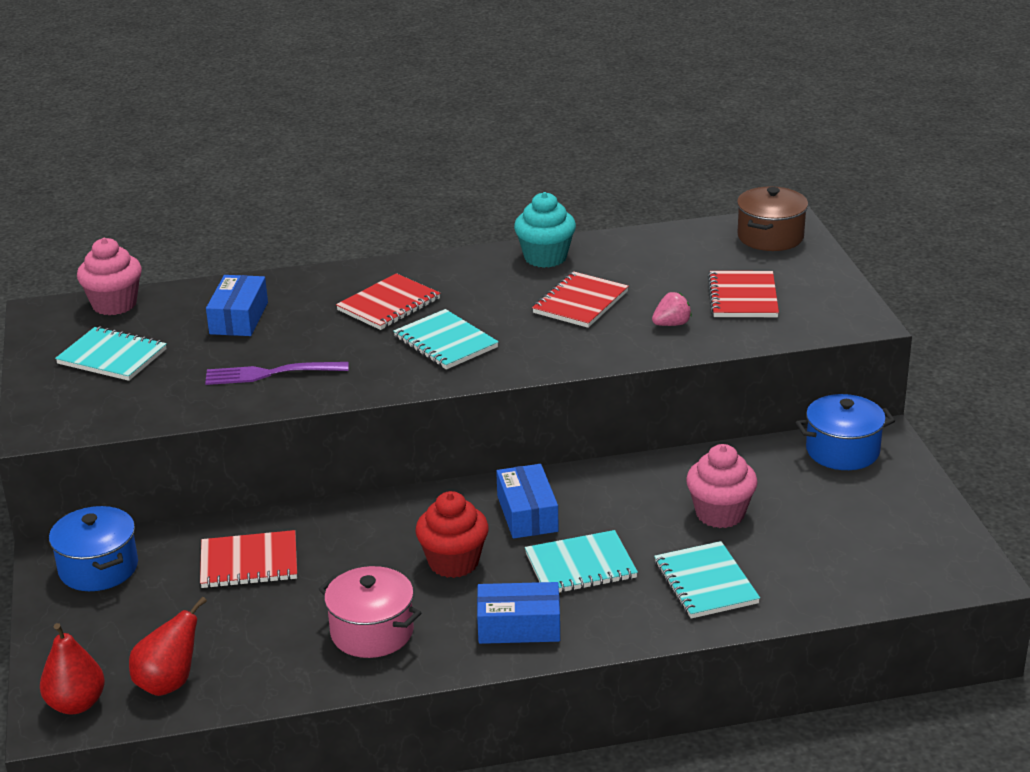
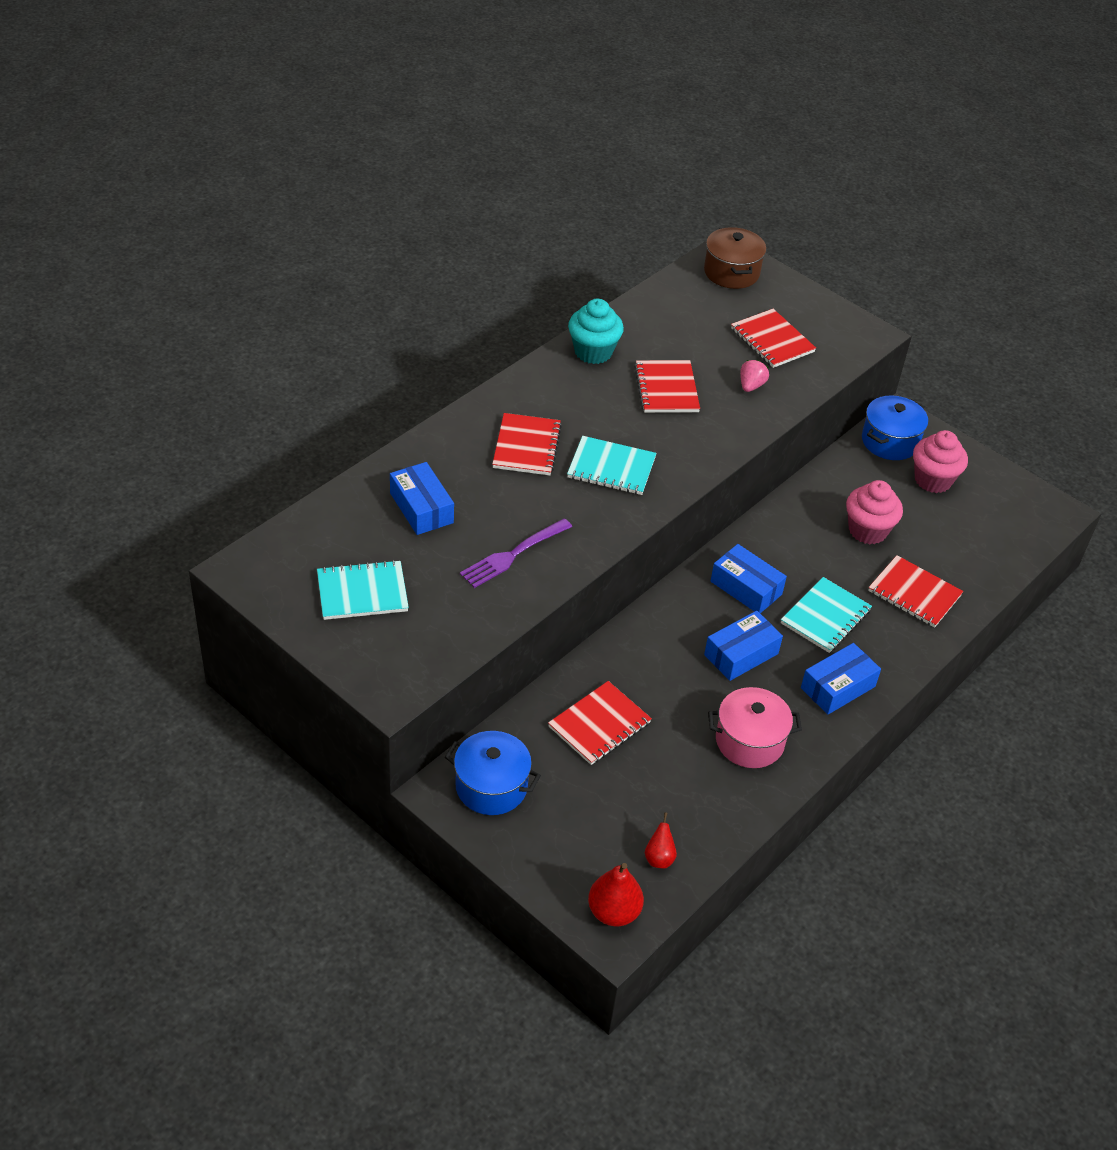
camera: 40 degrees left, 15 degrees up
pink cupcake [77,238,142,315] -> pink cupcake moved to [913,430,968,493]
red pear [129,597,207,696] -> red pear [645,813,677,868], size x0.60
red cupcake [415,491,489,578] -> blue box [704,611,783,681]
turquoise notebook [654,541,760,619] -> red notebook [868,555,963,628]

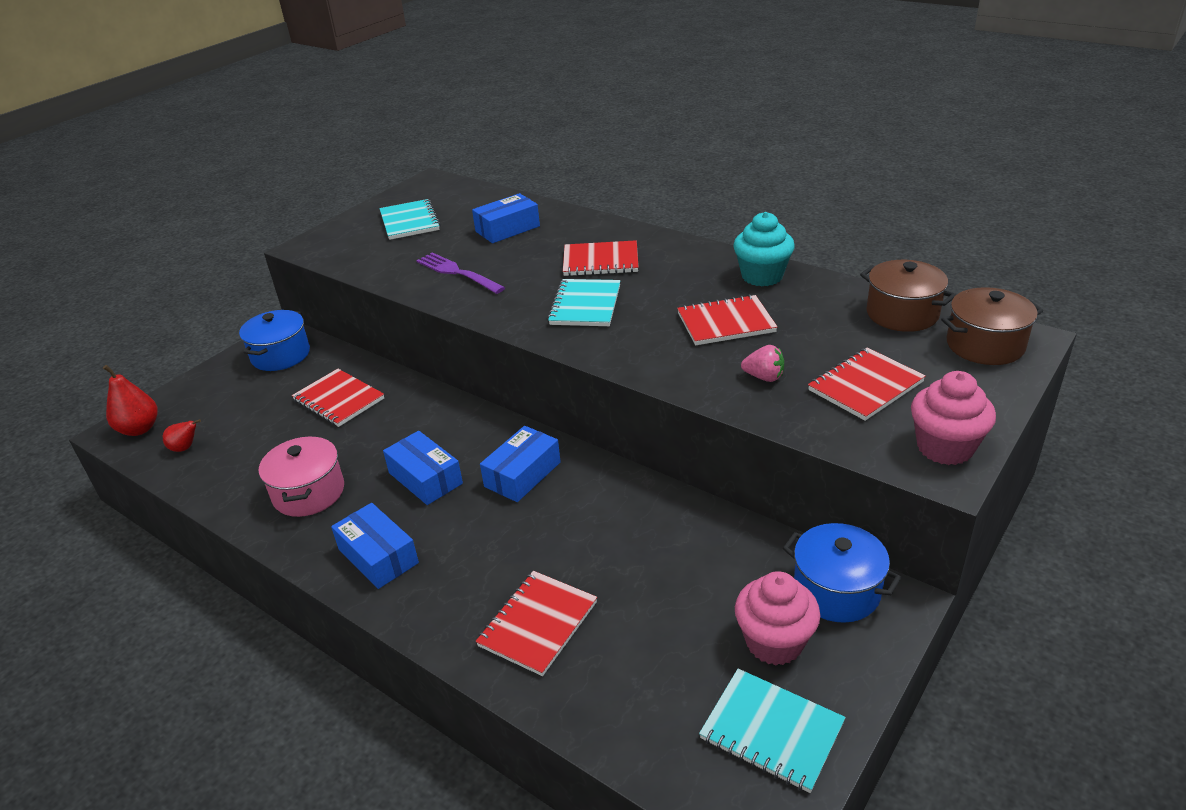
camera: 90 degrees right, 10 degrees down
turquoise notebook [781,577,872,653] -> turquoise notebook moved to [699,669,846,793]
pink cupcake [846,480,903,544] -> pink cupcake moved to [911,371,996,465]
none -> brown pot [860,260,956,332]

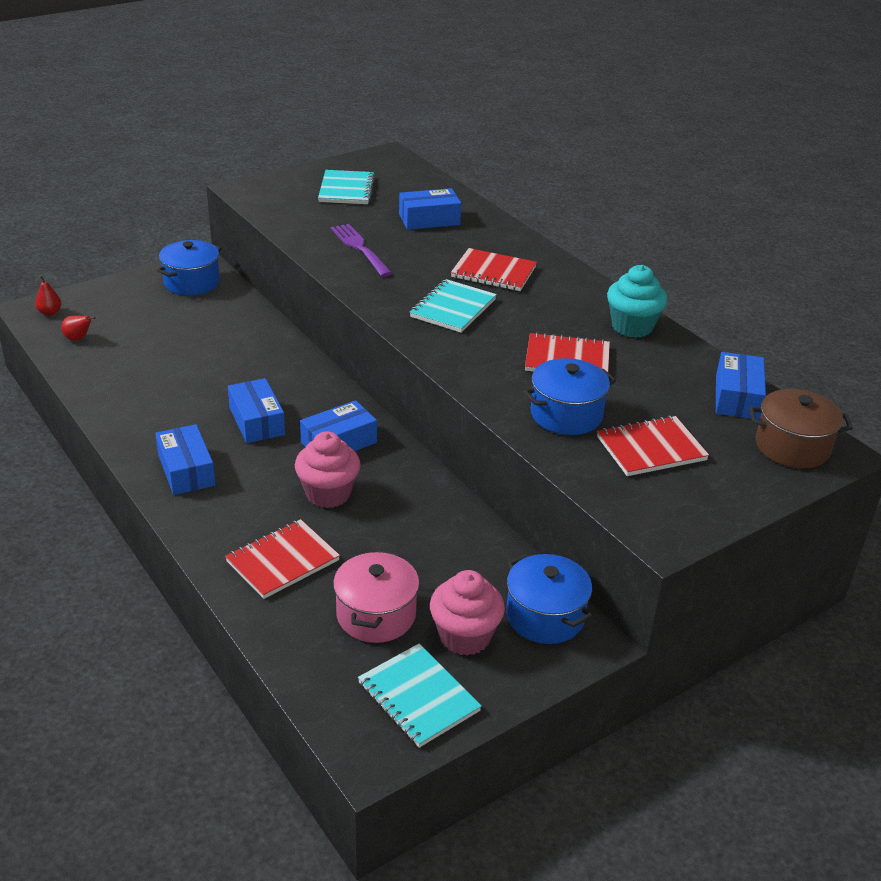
camera: 15 degrees right, 0 degrees up
red pear [103,365,158,436] -> red pear [35,275,61,316], size x0.60
pink pot [259,435,344,517] -> pink pot moved to [333,550,419,643]
red notebook [292,369,384,427] -> none
pink strawberry [741,345,784,382] -> blue pot [523,358,616,435]
brown pot [860,260,956,332] -> blue box [716,352,766,420]
pink cupcake [911,371,996,465] -> pink cupcake moved to [295,431,360,508]

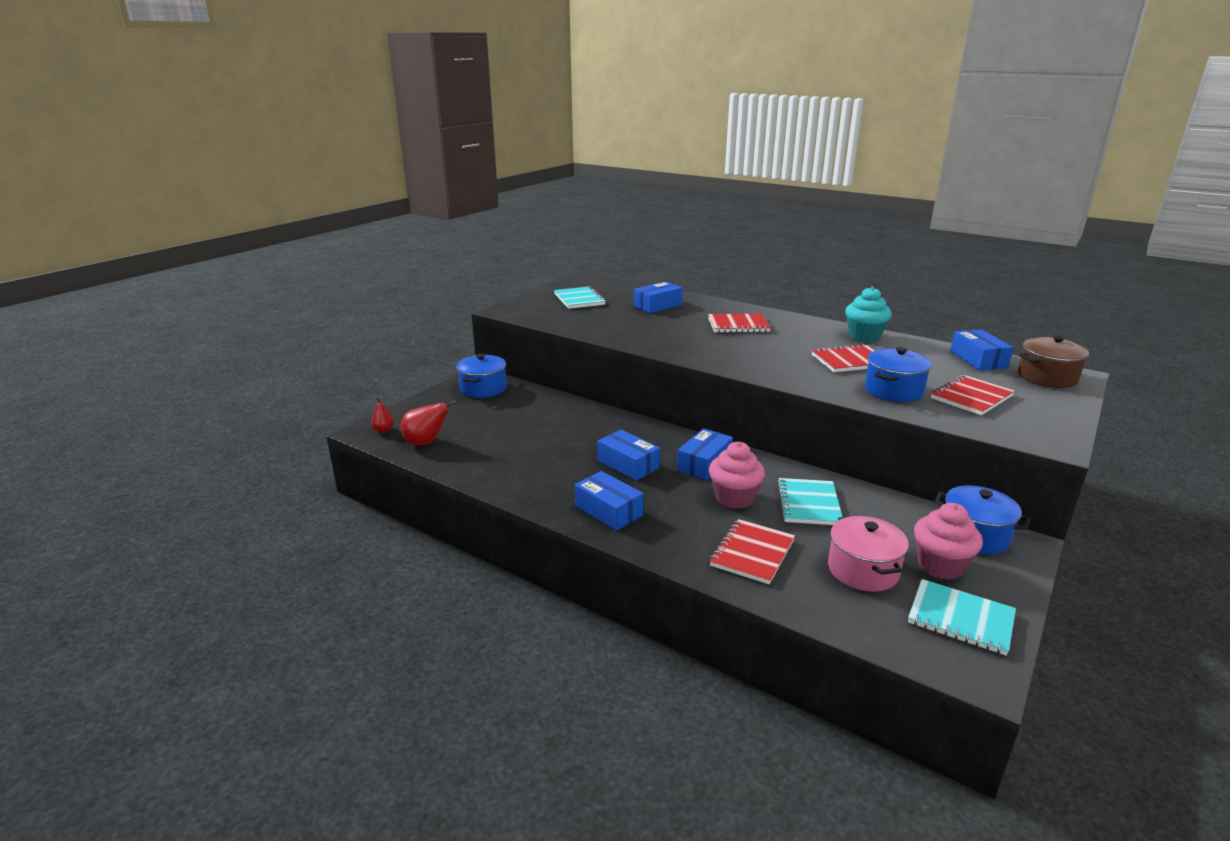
camera: 20 degrees left, 10 degrees down
red pear [61,315,95,341] -> red pear [401,400,457,445], size x1.68
purple fork [331,224,392,277] -> none
turquoise notebook [410,279,497,333] -> turquoise notebook moved to [777,478,842,525]

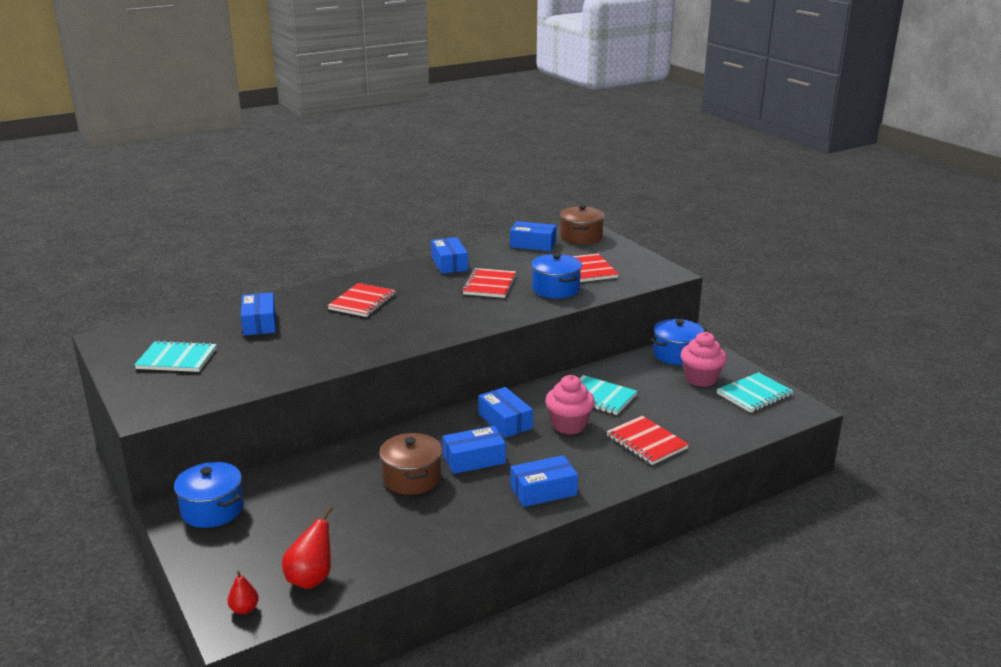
camera: 65 degrees left, 0 degrees up
pink pot [828,516,909,592] -> none
turquoise cupcake [845,287,892,342] -> blue box [431,237,468,274]
none -> brown pot [379,433,442,495]

